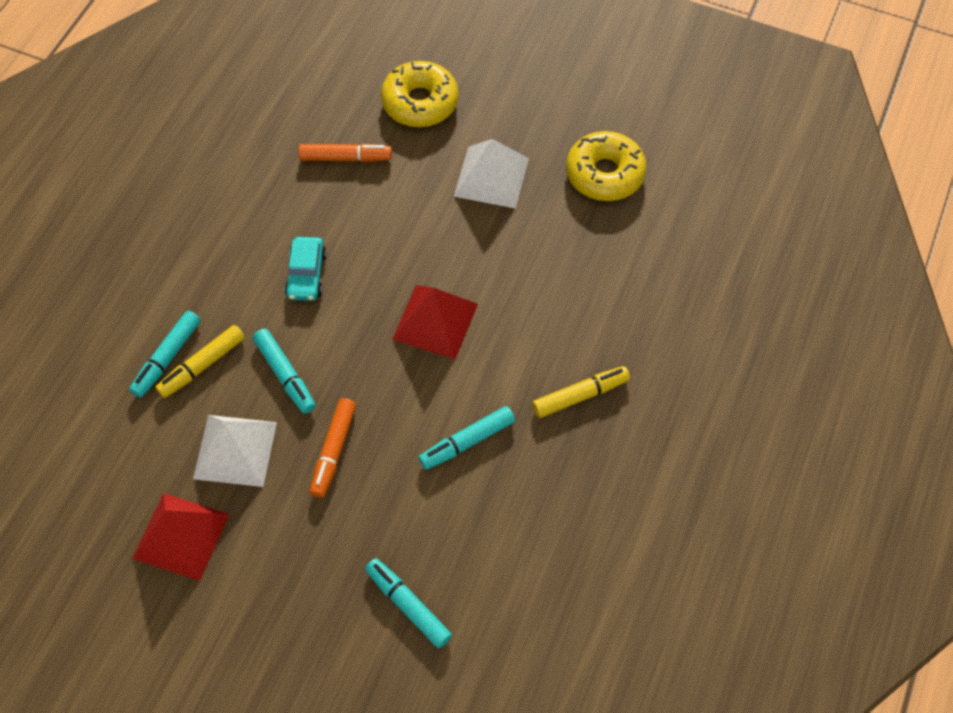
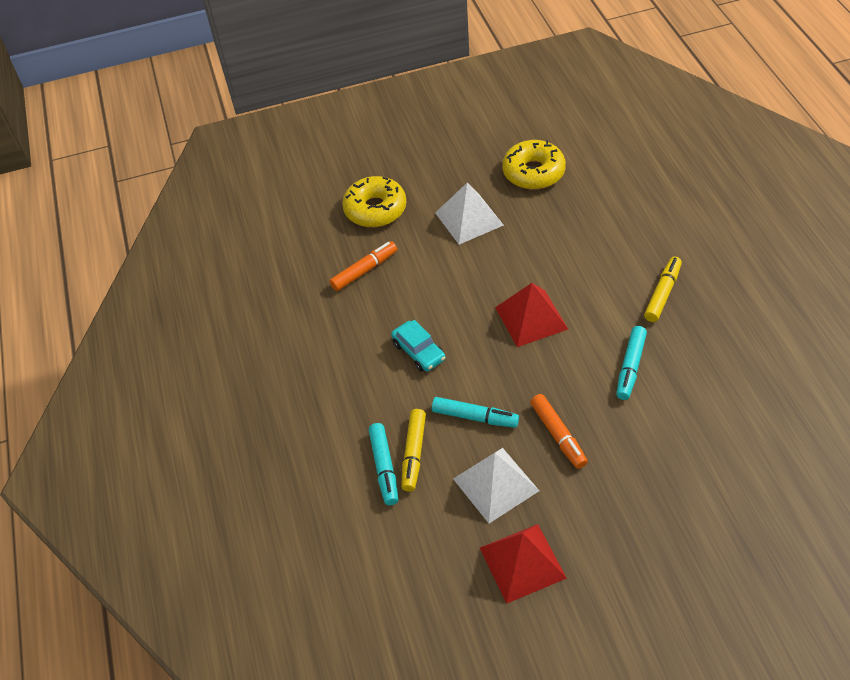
camera: 35 degrees left, 10 degrees down
turquoise marker [365,558,452,649] -> none

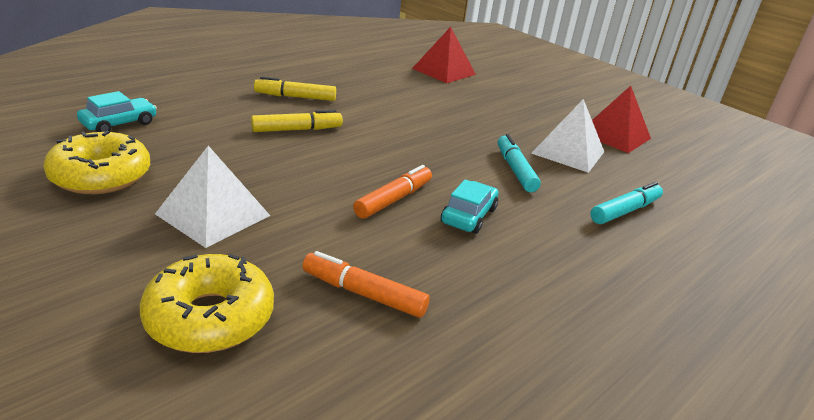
camera: 125 degrees left, 20 degrees down
yellow marker [401,409,426,492] -> yellow marker moved to [251,110,343,132]
red pyramid [495,283,568,347] -> red pyramid moved to [412,27,476,83]
orange marker [530,394,588,469] -> orange marker moved to [353,165,432,219]
turquoise marker [616,326,647,400] -> none
none -> turquoise car [77,91,157,132]

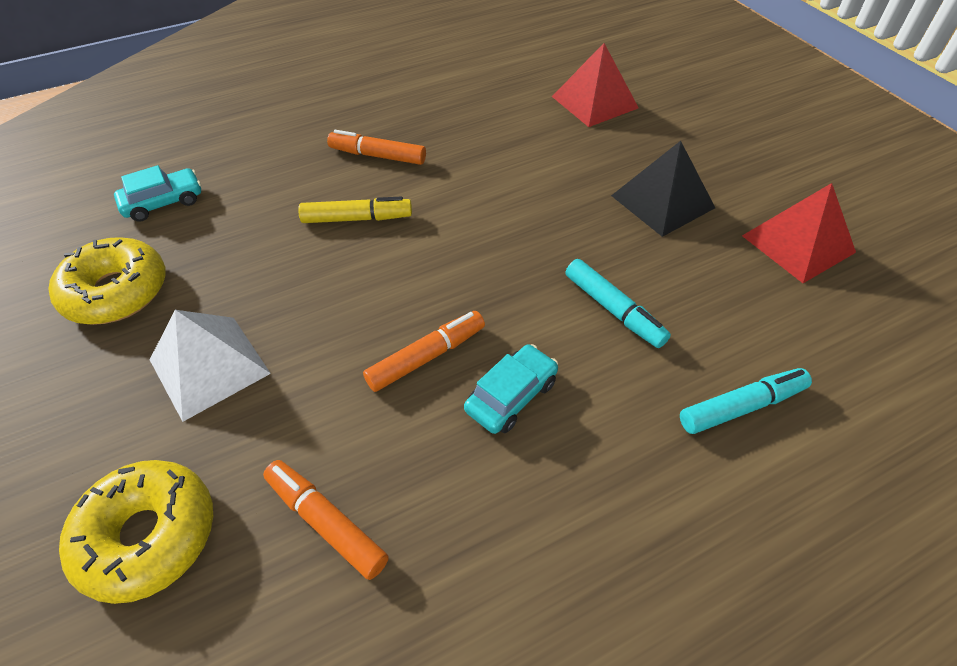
camera: 20 degrees right, 20 degrees up
yellow marker [254,76,336,101] -> orange marker [327,130,426,165]
turquoise marker [498,134,541,192] -> turquoise marker turned 135 degrees clockwise [566,259,671,348]
white pyramid [531,99,604,173] -> none
none -> black pyramid [611,141,715,237]

